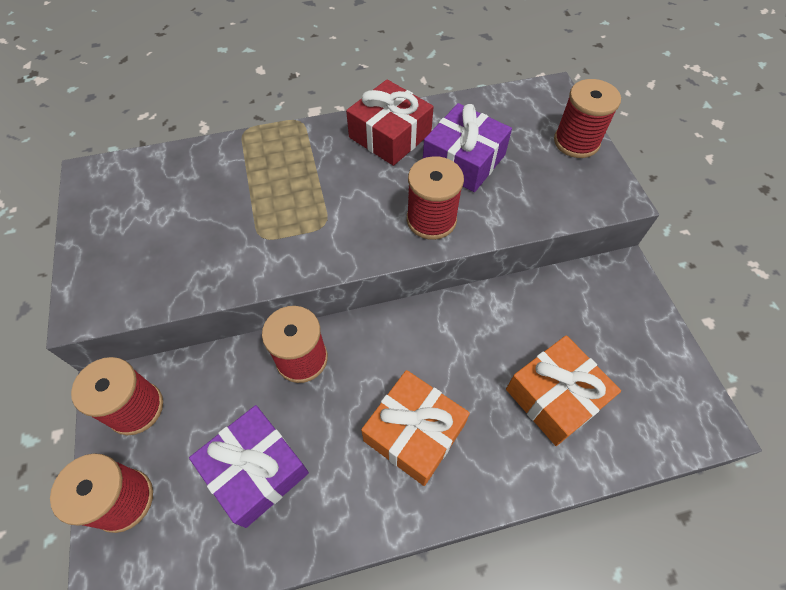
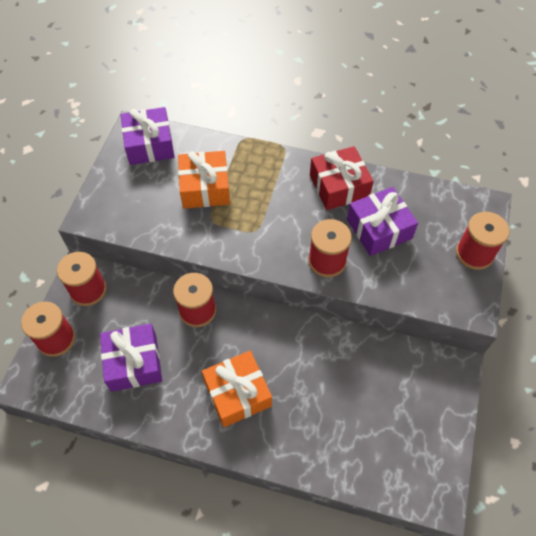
camera: 30 degrees right, 0 degrees up
orange gift [506,335,621,446] -> orange gift moved to [178,151,230,209]
none -> purple gift [121,107,175,165]

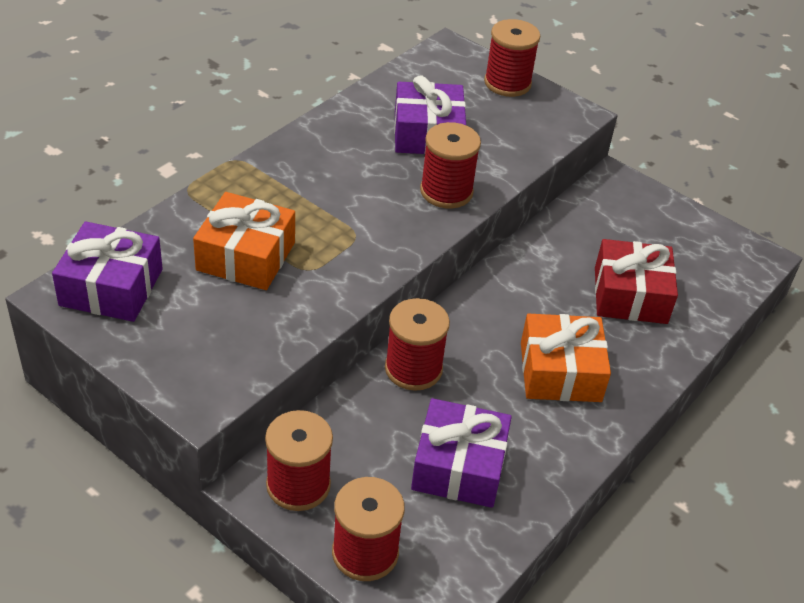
camera: 70 degrees left, 15 degrees down
red gift [310,146,374,210] -> red gift moved to [595,239,678,324]

